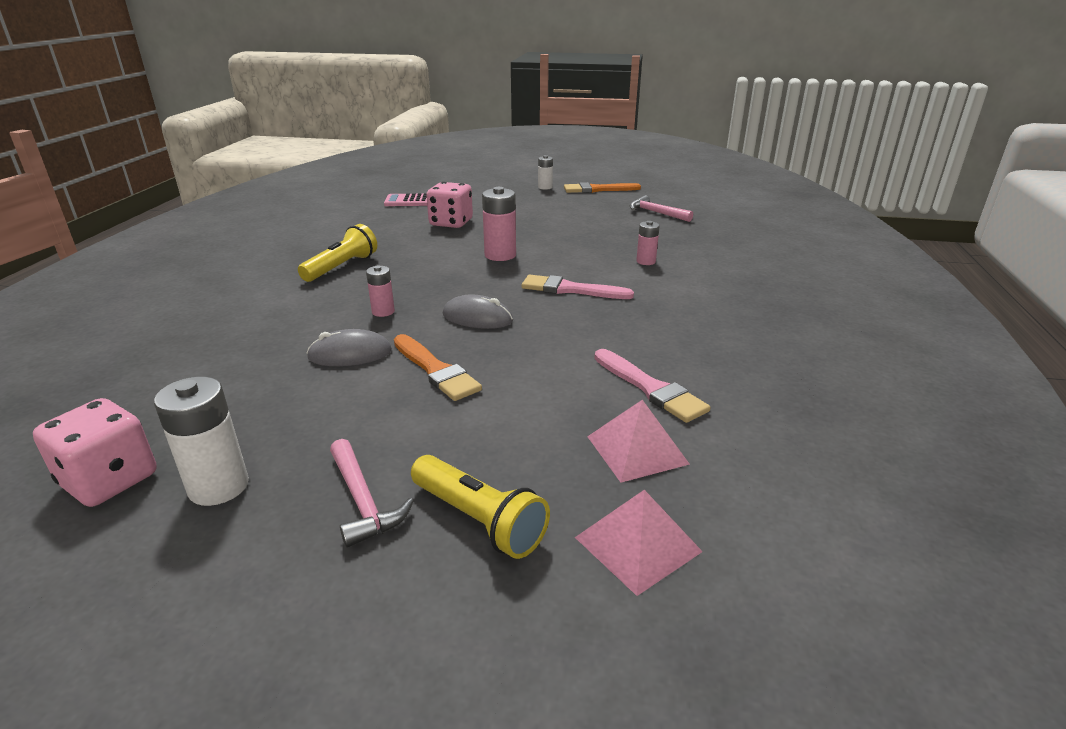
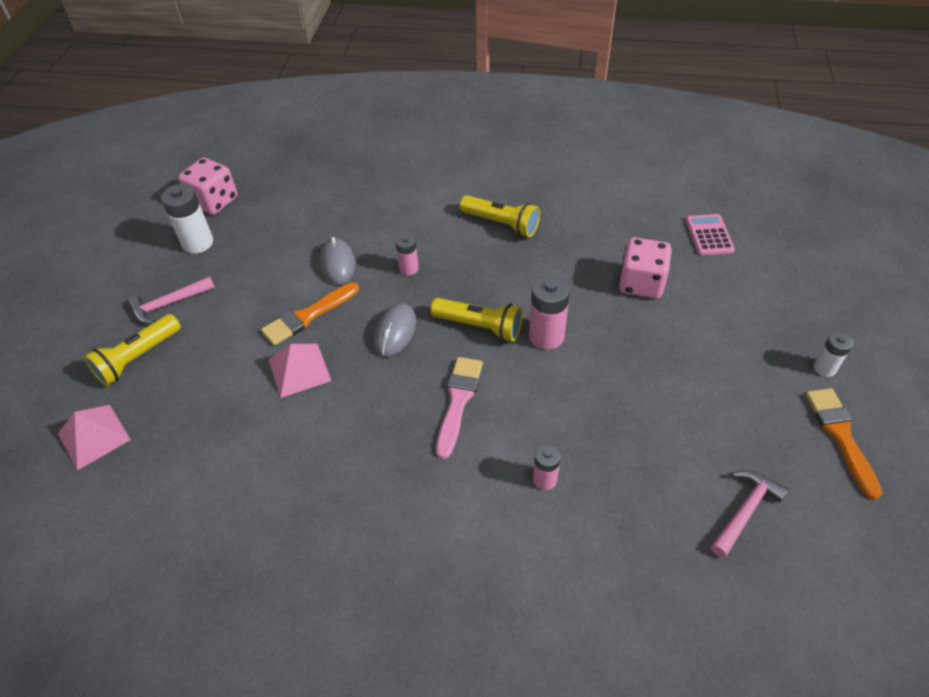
camera: 90 degrees right, 20 degrees up
pink pyramid [587,400,690,482] -> pink pyramid moved to [269,344,331,398]
pink brush [594,349,710,423] -> none
none -> yellow flashlight [430,298,523,342]

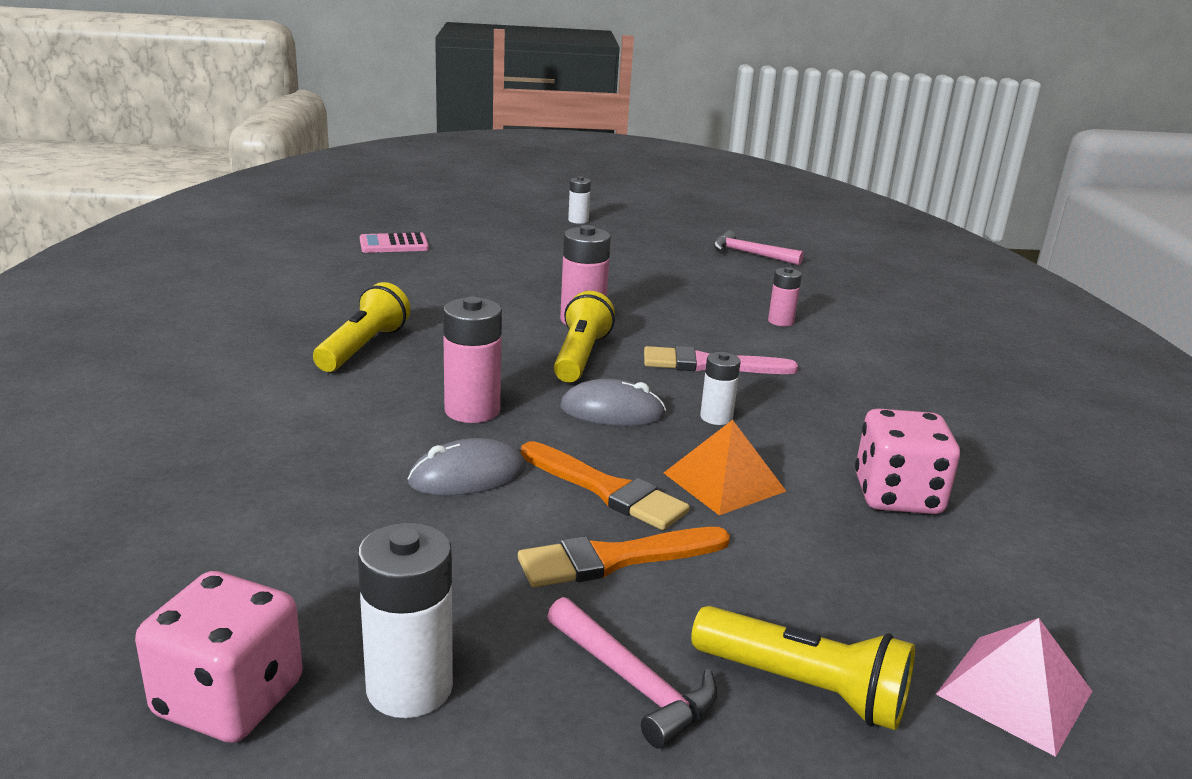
camera: 105 degrees left, 25 degrees down
pink pyramid [269,344,331,398] -> orange pyramid [664,420,786,515]
pink battery [395,234,419,276] -> pink battery [443,296,502,423], size x1.67
pink dice [619,237,672,299] -> pink dice moved to [855,408,960,514]
orange brush [806,388,882,500] -> orange brush moved to [518,527,730,587]
none -> white battery [700,352,740,425]

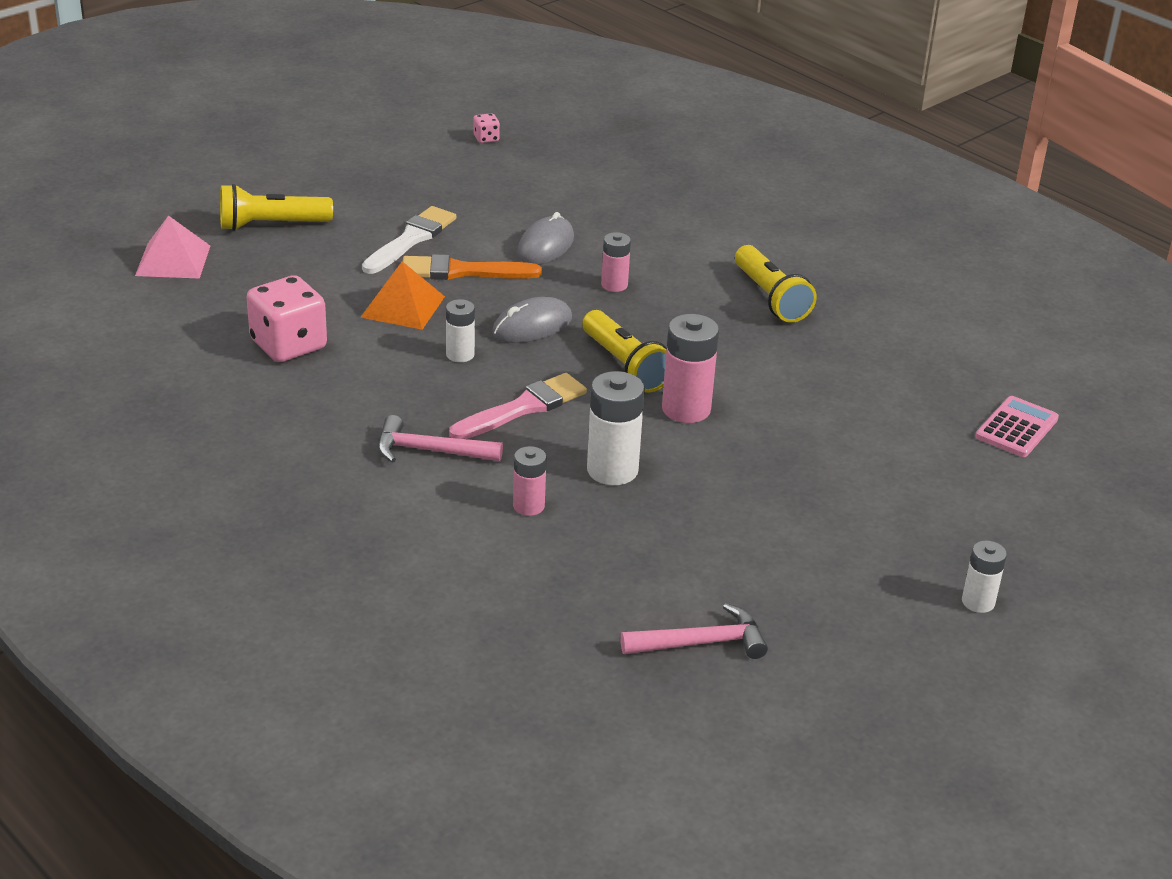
camera: 140 degrees right, 10 degrees up
pink dice [135,571,303,743] -> pink dice [473,113,500,143], size x0.44
white battery [358,522,453,718] -> white battery moved to [587,371,645,485]
pink battery [443,296,502,423] -> pink battery [601,232,631,292], size x0.60
orange brush [518,527,730,587] -> white brush [362,206,456,274]
pink hammer [547,597,717,749] -> pink hammer moved to [377,415,503,463]

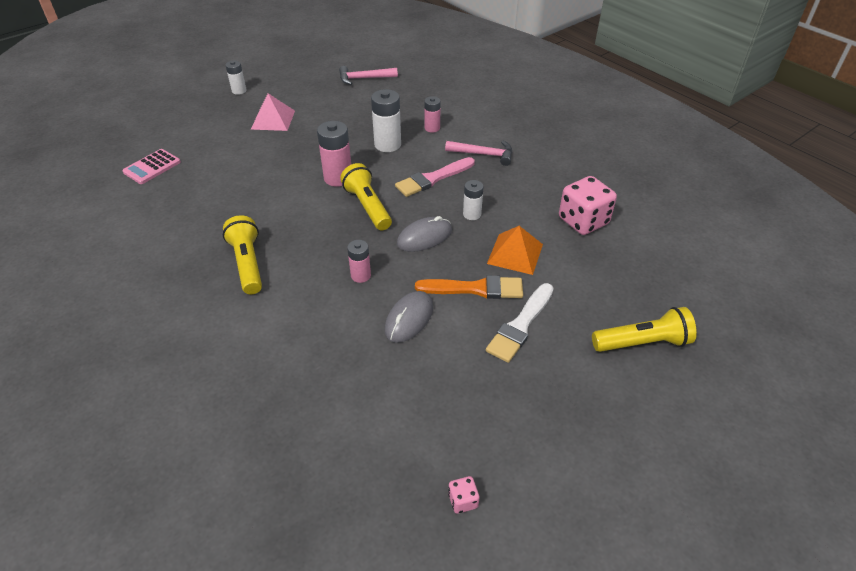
camera: 175 degrees left, 10 degrees up
pink pyramid [135,215,210,279] -> pink pyramid moved to [251,93,295,131]

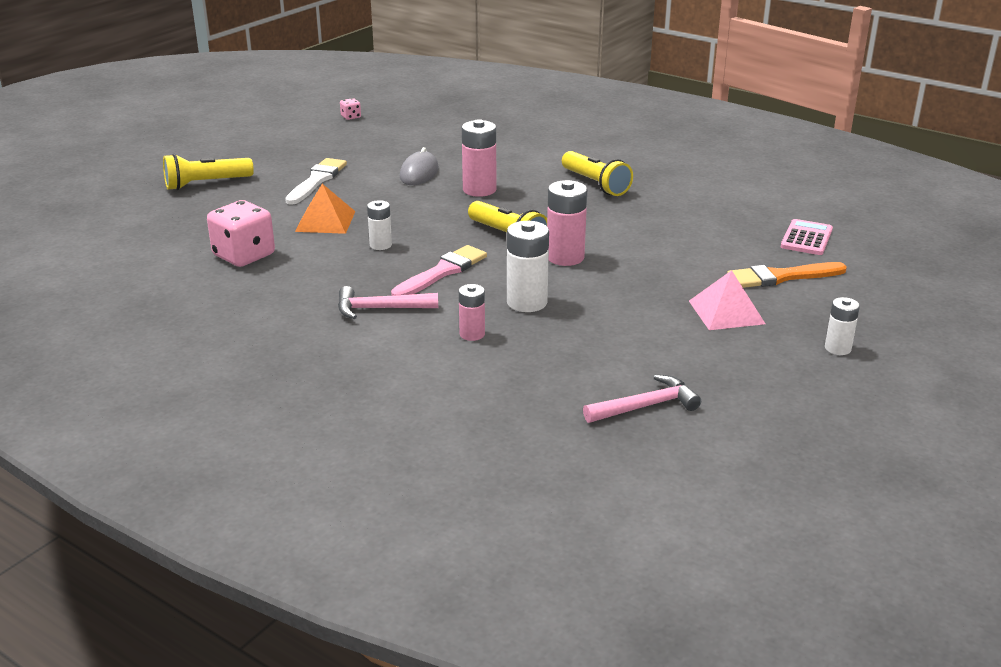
camera: 165 degrees right, 15 degrees down
pink battery [347,240,371,283] -> pink battery [462,119,496,197], size x1.67
grey mouse [397,216,452,252] -> none
orange brush [415,275,523,299] -> orange brush moved to [727,262,847,288]

